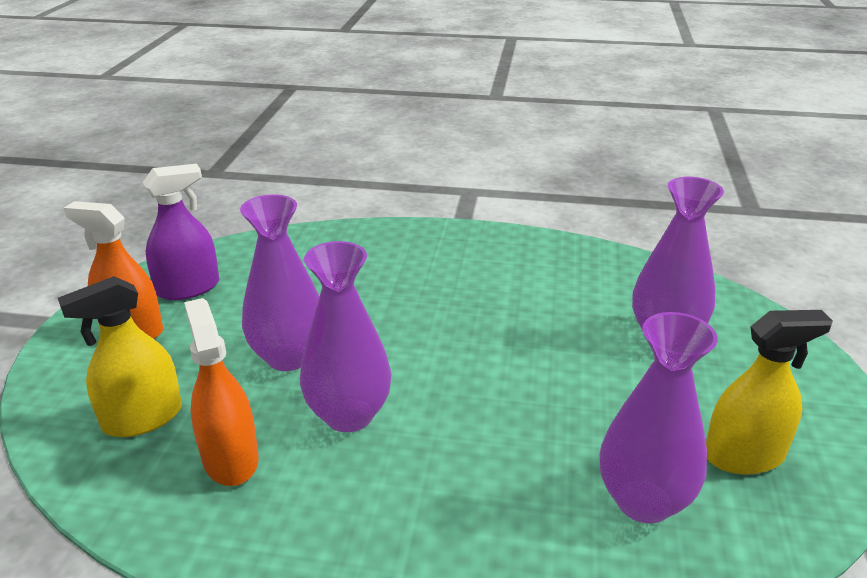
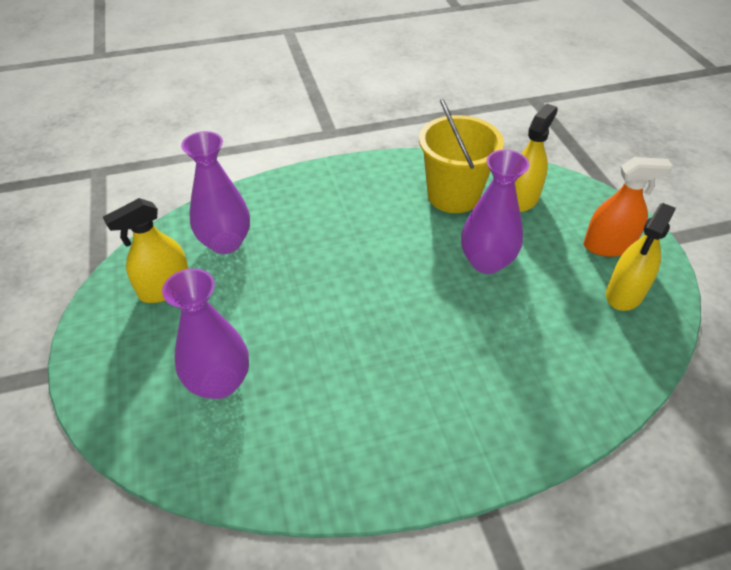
camera: 155 degrees right, 15 degrees up
purple spray bottle [143,164,219,300] -> yellow spray bottle [606,203,676,311]
orange spray bottle [184,298,259,486] -> yellow bucket [419,99,504,213]
purple vase [300,241,391,432] -> none

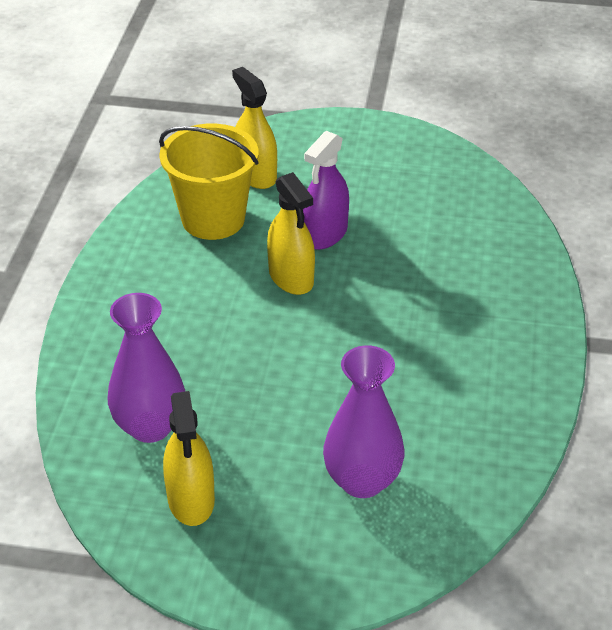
camera: 65 degrees left, 5 degrees down
purple vase [461,150,530,274] -> purple spray bottle [303,131,349,250]
orange spray bottle [584,157,673,257] -> none
yellow spray bottle [606,203,676,311] -> yellow spray bottle moved to [267,172,315,295]

